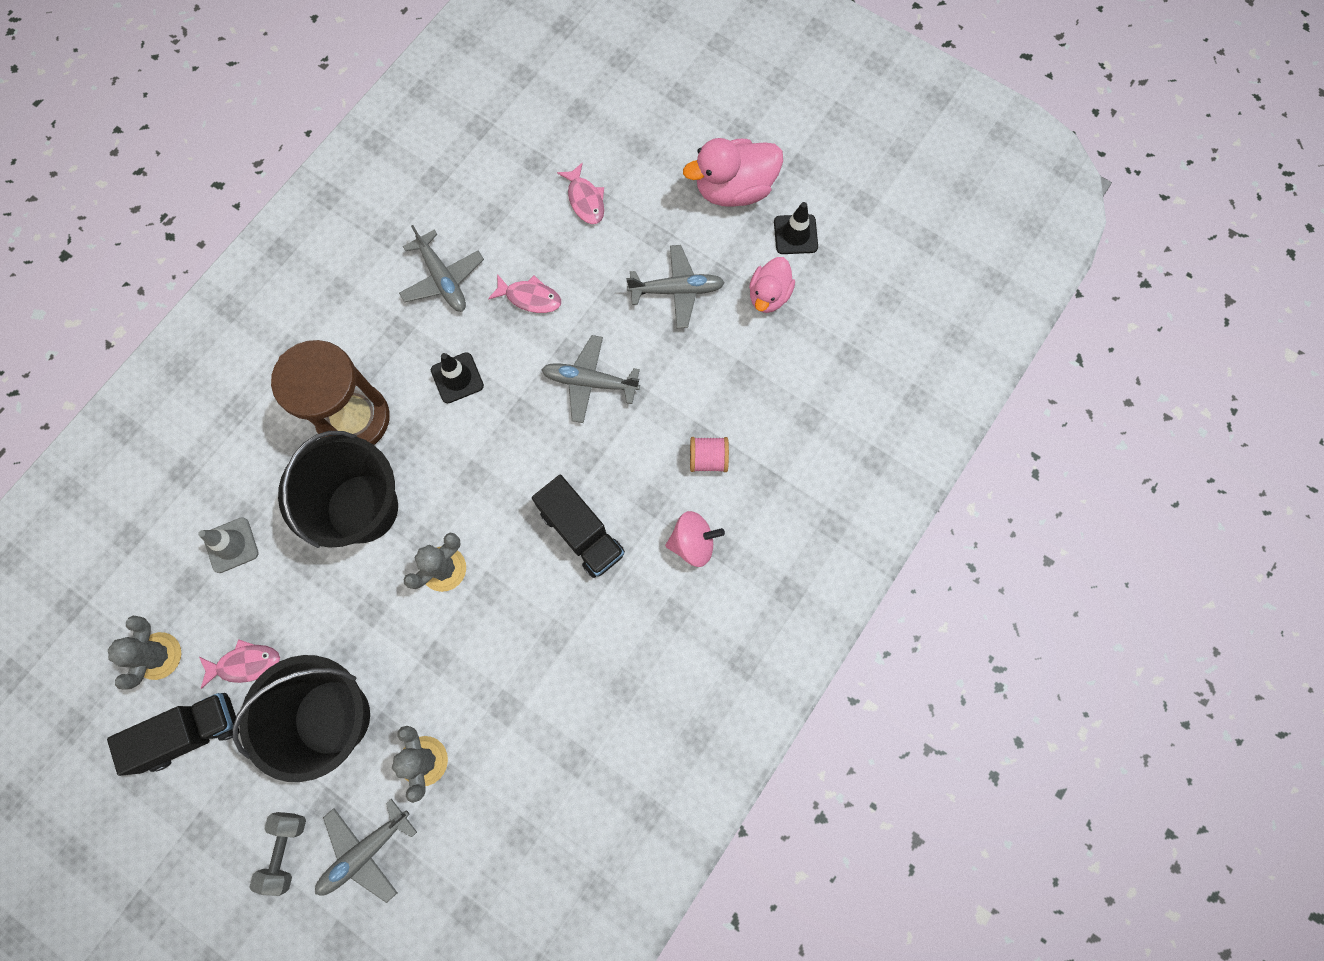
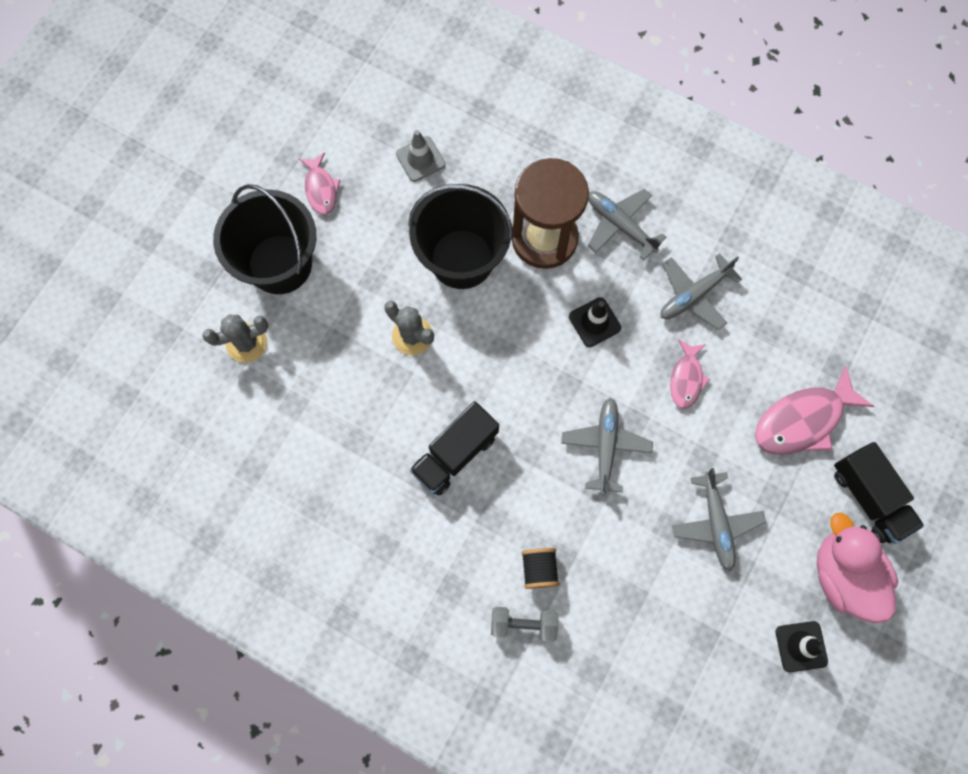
camera: 85 degrees right, 0 degrees up
black truck [107,693,239,776] -> black truck moved to [834,442,924,544]
grey cactus [108,616,181,690] -> none
grey dumbbell [250,812,306,896] -> grey dumbbell moved to [491,607,558,642]
grey plane [315,799,417,903] -> grey plane moved to [588,189,666,261]
pink fish [557,163,604,224] -> pink fish [755,366,874,455], size x1.72
pink spinning top [665,511,725,567] -> none
pink spool [690,437,729,472] -> black spool [521,548,559,589]
pink duck [749,257,795,313] -> none

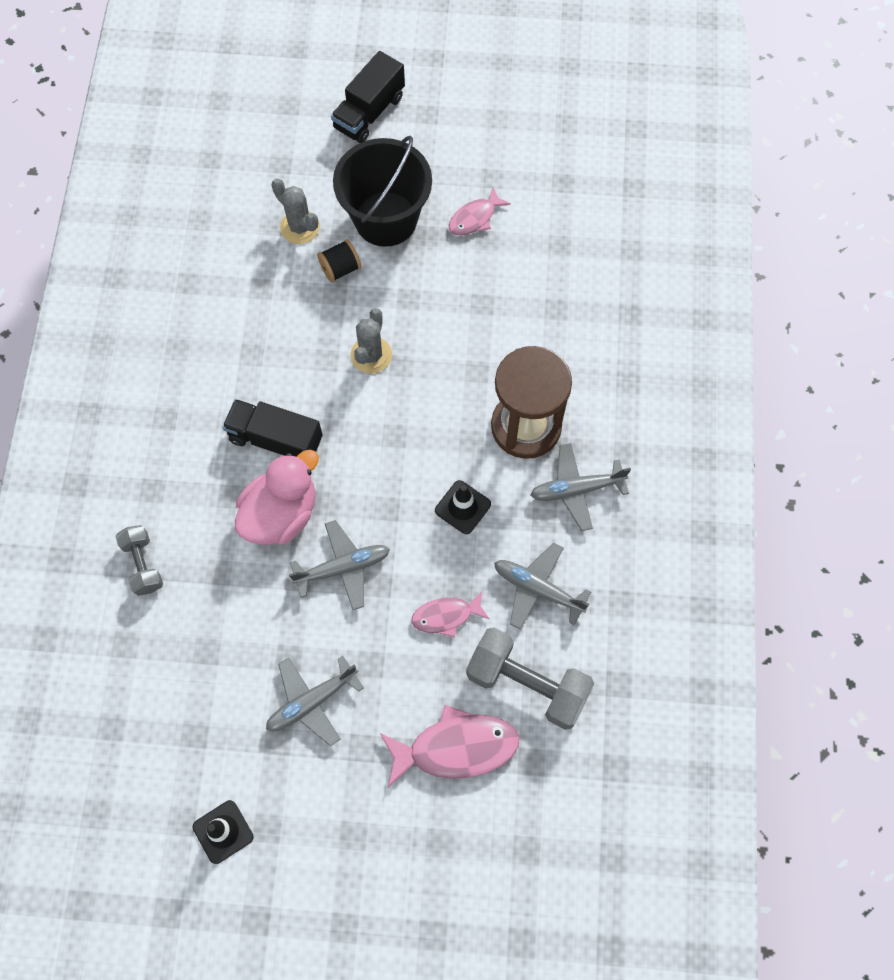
camera: 65 degrees right, 5 degrees down
grey traffic cone [396,130,445,182] -> none
black bucket [408,184,513,289] -> none
black spool [521,548,559,589] -> black spool moved to [317,239,361,282]
grey plane [588,189,666,261] -> grey plane turned 120 degrees counterclockwise [530,443,631,531]
pink fish [755,366,874,455] -> pink fish turned 135 degrees clockwise [380,705,519,788]
pink duck [817,513,898,623] -> pink duck moved to [235,449,319,545]
black truck [834,442,924,544] -> black truck moved to [331,51,405,143]
none -> grey dumbbell [466,628,594,730]

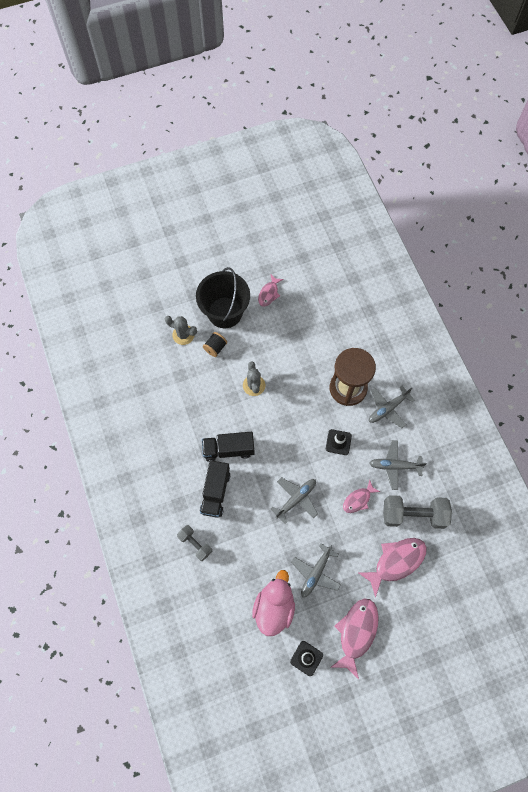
camera: 25 degrees left, 0 degrees up
pink duck [235,449,319,545] -> pink duck moved to [252,570,295,636]
black truck [331,51,405,143] -> black truck moved to [200,460,230,518]
none -> pink fish [331,599,379,679]

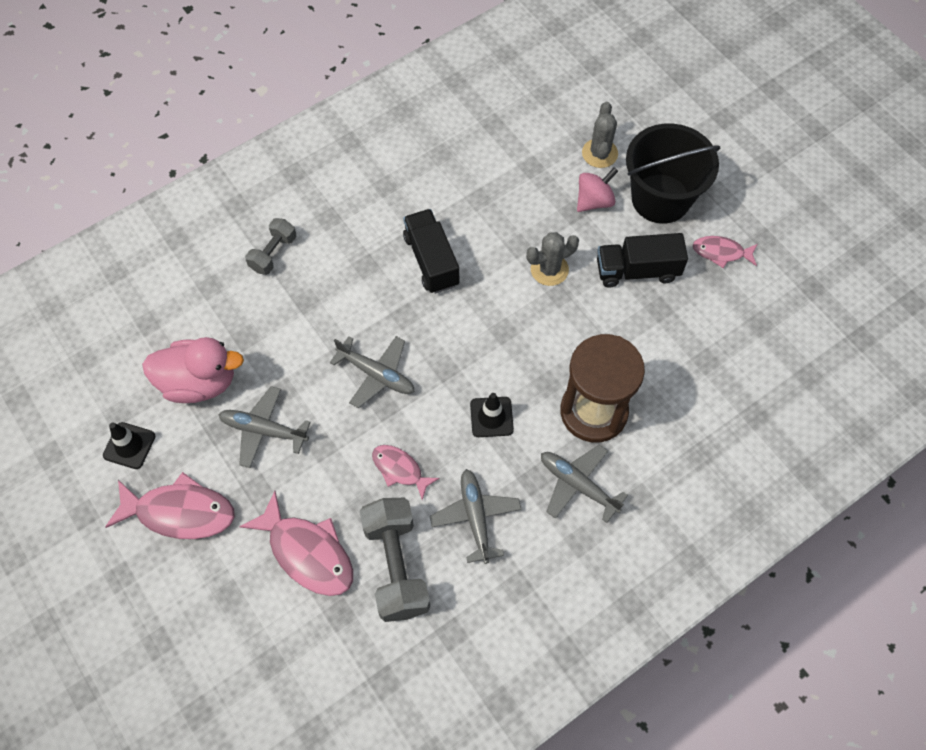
camera: 75 degrees right, 5 degrees down
black truck [200,460,230,518] -> black truck moved to [597,233,688,287]
black spool [203,332,227,357] -> pink spinning top [577,167,618,212]

